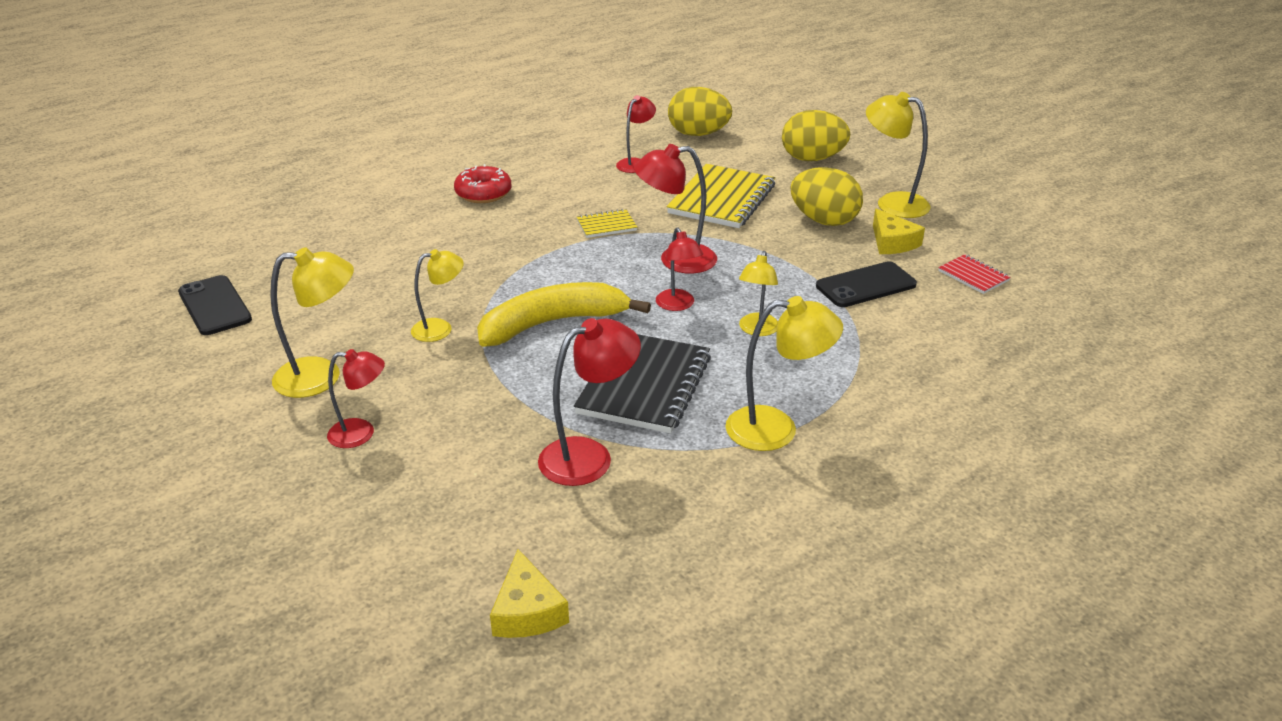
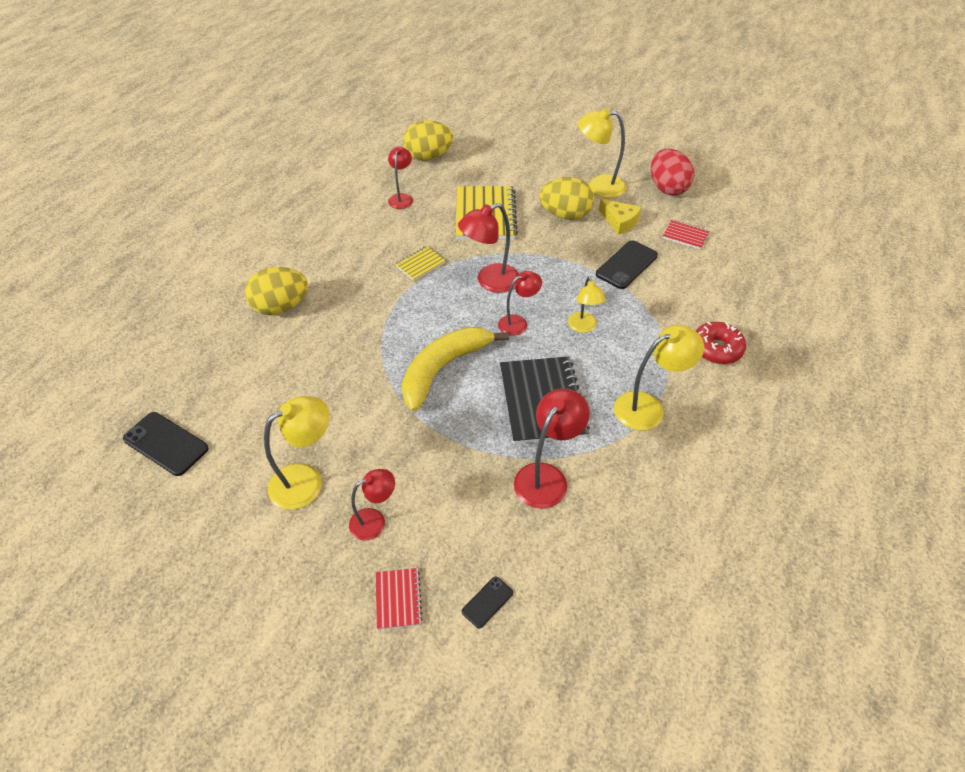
camera: 25 degrees left, 15 degrees up
yellow lamp [411,249,464,342] -> none
red donut [454,164,512,203] -> red donut moved to [696,321,746,364]
yellow cheese [490,549,569,638] -> none
red lamp [656,227,703,311] -> red lamp turned 75 degrees counterclockwise [498,271,542,336]
yellow egg [782,110,850,161] -> yellow egg moved to [245,267,308,315]
none -> red notebook [376,568,423,630]
none -> black phone [462,576,513,628]
none -> red egg [651,149,694,196]

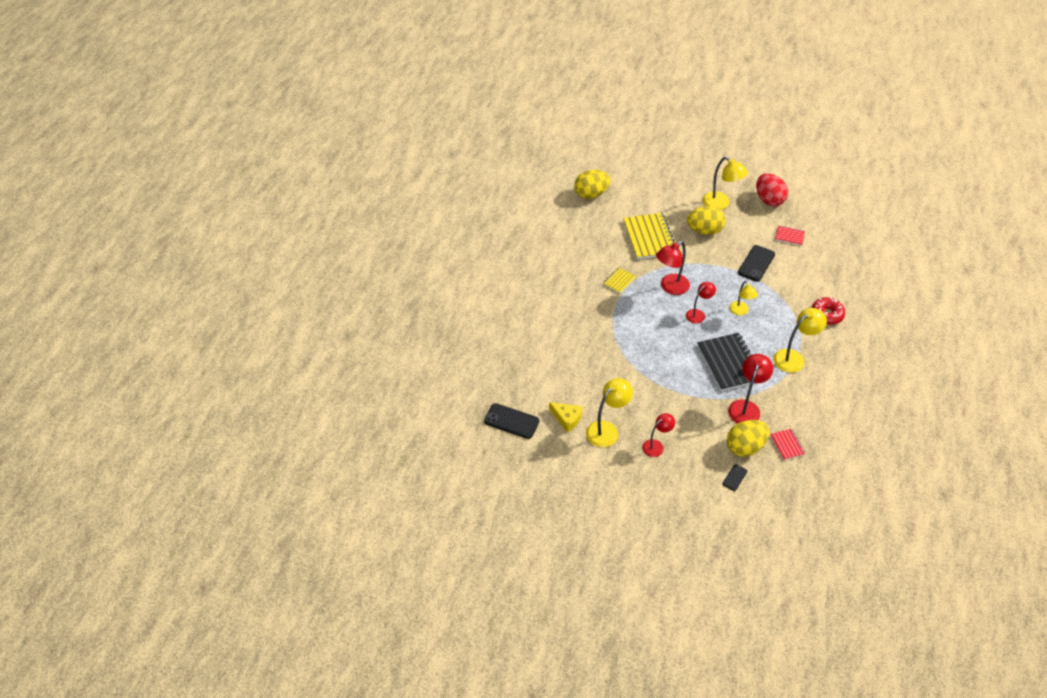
camera: 10 degrees left, 0 degrees up
yellow egg [245,267,308,315] -> yellow egg moved to [727,420,770,457]
red notebook [376,568,423,630] -> red notebook moved to [770,428,805,460]
red lamp [388,146,413,209] -> none
yellow banana [402,327,509,412] -> none
yellow lamp [578,108,627,198] -> yellow lamp turned 135 degrees counterclockwise [703,157,748,210]
yellow cheese [599,199,642,235] -> yellow cheese moved to [549,402,583,432]

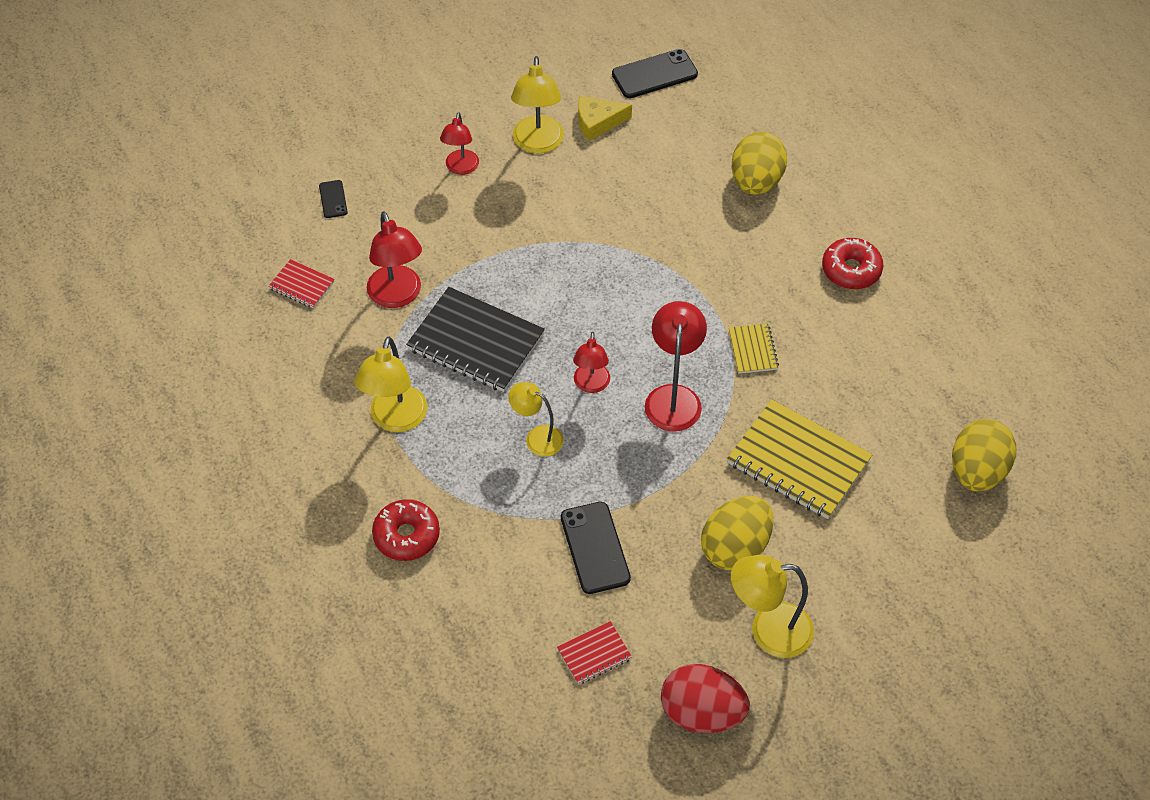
camera: 135 degrees right, 5 degrees up
yellow egg [727,420,770,457] -> yellow egg moved to [732,131,787,195]
none -> red donut [822,238,883,289]

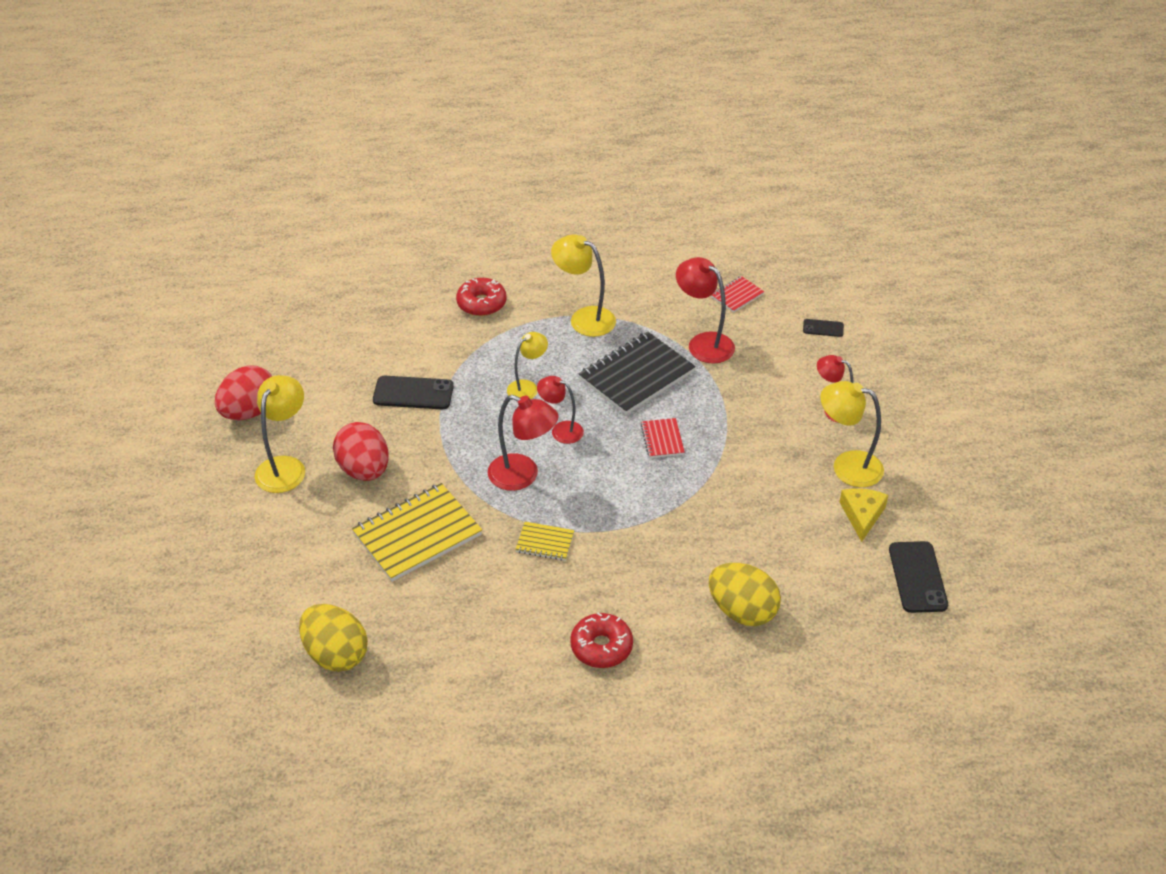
camera: 110 degrees right, 10 degrees down
red lamp [367,211,422,308] -> red lamp turned 45 degrees clockwise [676,257,735,364]
red notebook [557,621,632,685] -> red notebook moved to [641,418,685,458]
yellow egg [701,496,773,570] -> red egg [333,422,389,481]

